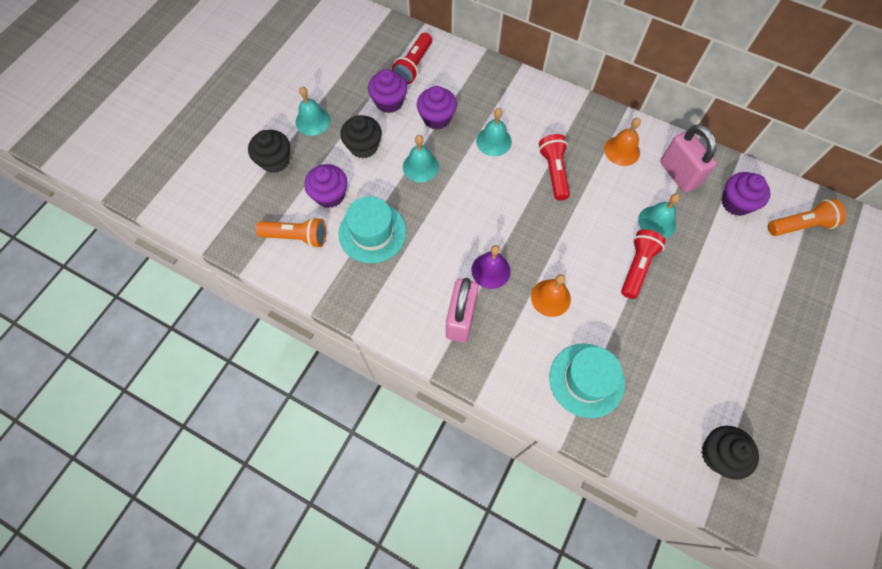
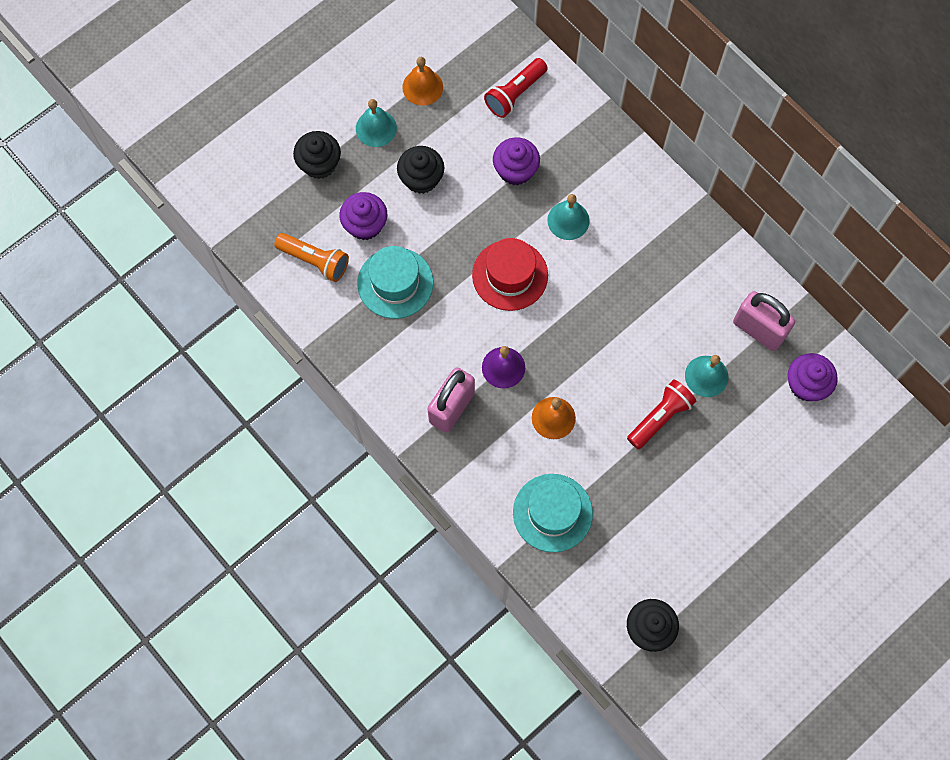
camera: 20 degrees right, 5 degrees up
purple cupcake [368,69,408,113] -> none
turquoise bell [403,135,439,182] -> none
red flashlight [539,134,570,201] -> none
orange bell [604,118,641,166] -> orange bell moved to [402,57,443,106]
pink padlock [660,124,717,193] -> pink padlock turned 45 degrees counterclockwise [733,291,795,351]
orange flashlight [768,199,846,236] -> none
none -> red hat [472,238,548,311]

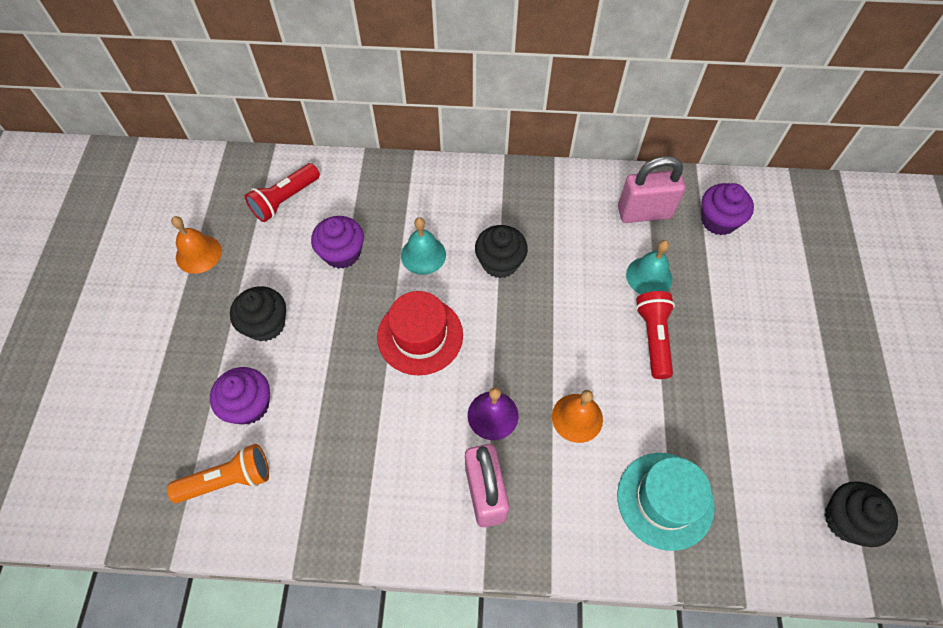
camera: 45 degrees left, 10 degrees down
black cupcake [293,131,341,179] -> black cupcake moved to [475,225,528,278]
turquoise bell [356,99,397,147] -> none
turquoise hat [357,246,433,319] -> none
red flashlight [484,58,548,118] -> red flashlight turned 45 degrees clockwise [245,163,320,222]

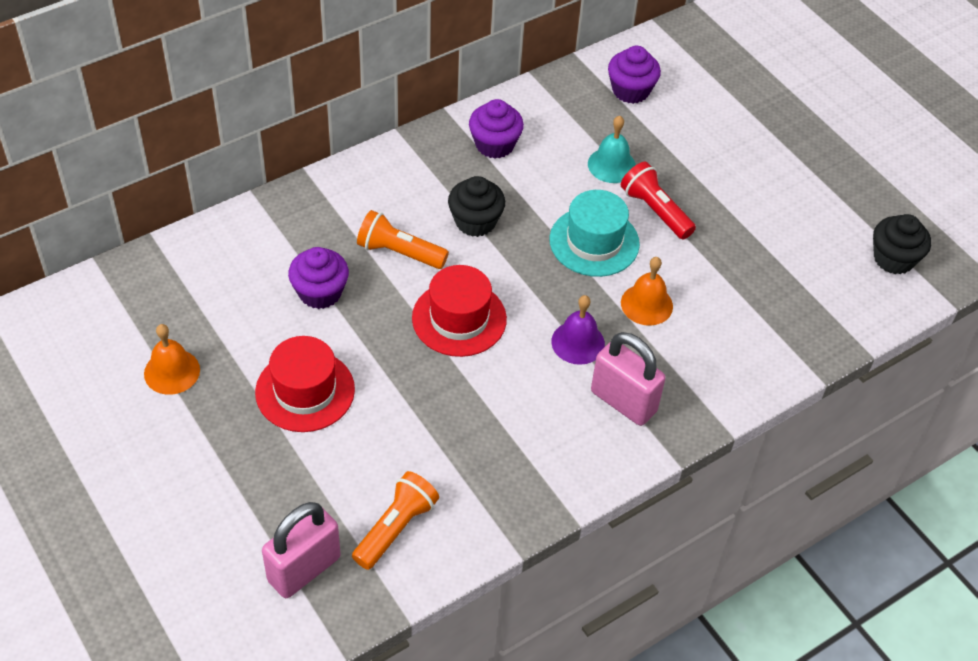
camera: 40 degrees left, 10 degrees down
purple cupcake [210,367,270,425] -> purple cupcake moved to [469,99,524,158]
black cupcake [230,286,286,341] -> red hat [255,336,355,432]
red flashlight [245,163,320,222] -> none
turquoise bell [401,217,446,275] -> orange flashlight [357,210,449,269]
turquoise hat [617,453,715,551] -> turquoise hat moved to [550,190,640,277]
pink padlock [618,156,686,223] -> pink padlock moved to [262,502,341,598]

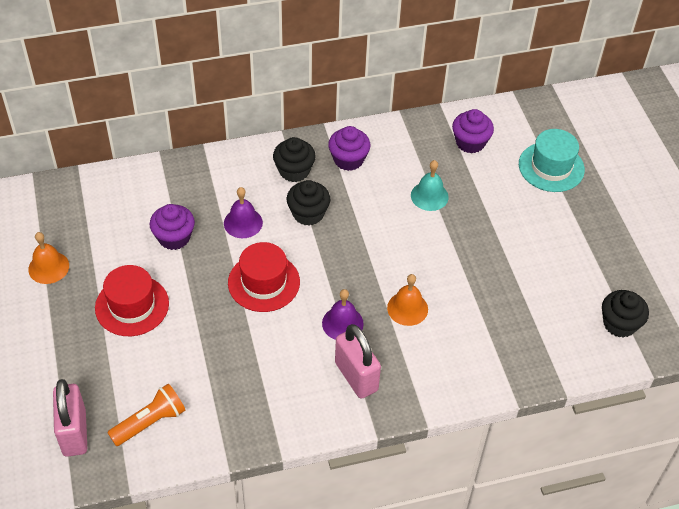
camera: 20 degrees right, 0 degrees up
pink padlock [262,502,341,598] -> pink padlock turned 75 degrees counterclockwise [53,379,87,457]
orange flashlight [357,210,449,269] -> purple bell [224,187,263,238]
turquoise hat [550,190,640,277] -> turquoise hat moved to [519,129,585,192]
red flashlight [621,162,696,239] -> none
none -> black cupcake [273,137,316,182]

